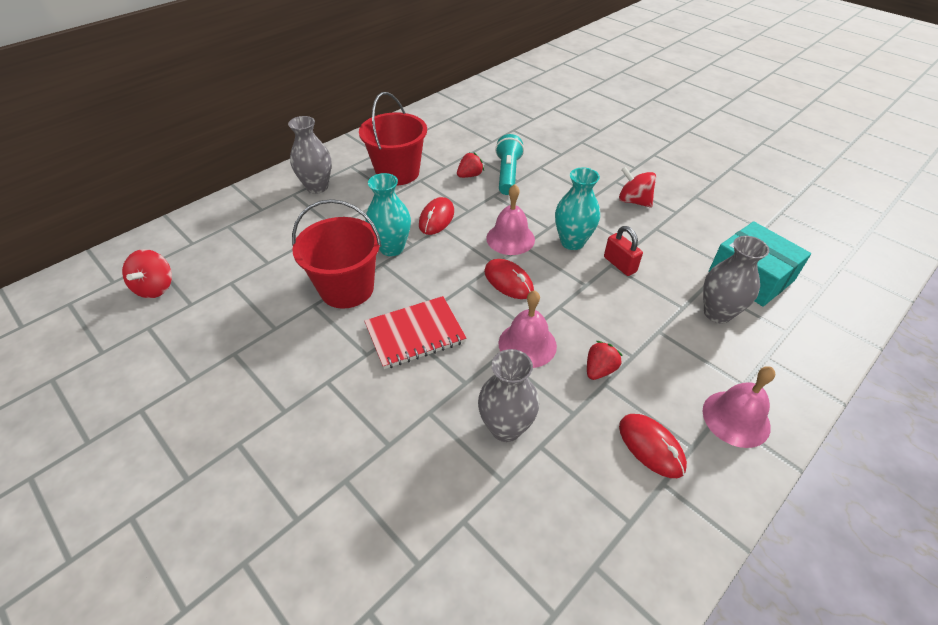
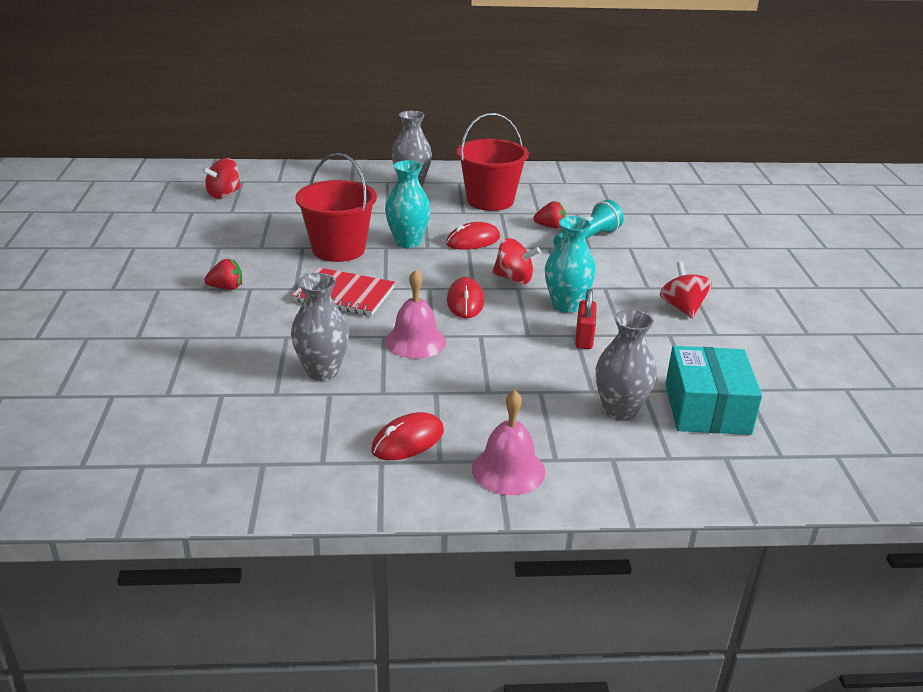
camera: 40 degrees right, 15 degrees down
pink bell [486,184,535,255] -> red spinning top [492,238,541,284]
red strawberry [587,341,623,380] -> red strawberry moved to [204,259,242,290]
red mouse [619,414,687,478] -> red mouse turned 45 degrees clockwise [371,412,444,460]

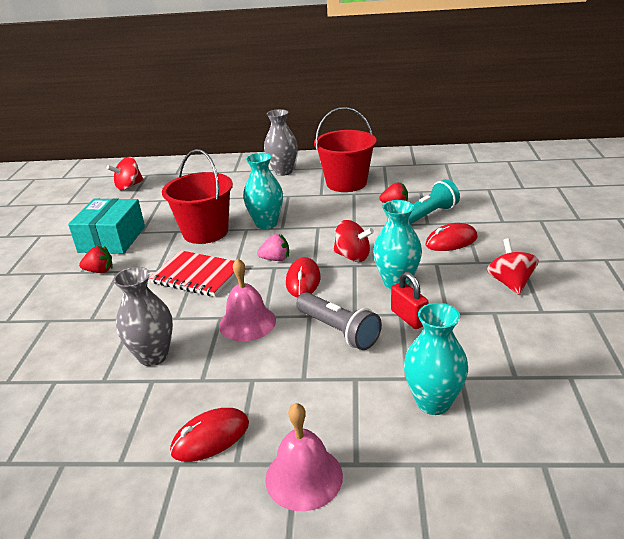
camera: 10 degrees right, 0 degrees up
red mouse [446,222,500,250] -> red mouse moved to [425,223,477,251]
red padlock [575,289,597,349] -> red padlock turned 45 degrees counterclockwise [391,272,428,329]
grey vase [596,309,657,421] -> turquoise vase [404,303,468,415]
turquoise box [665,346,762,435] -> turquoise box moved to [68,198,145,254]
none -> pink strawberry [257,234,289,261]
none -> grey flashlight [296,292,382,350]

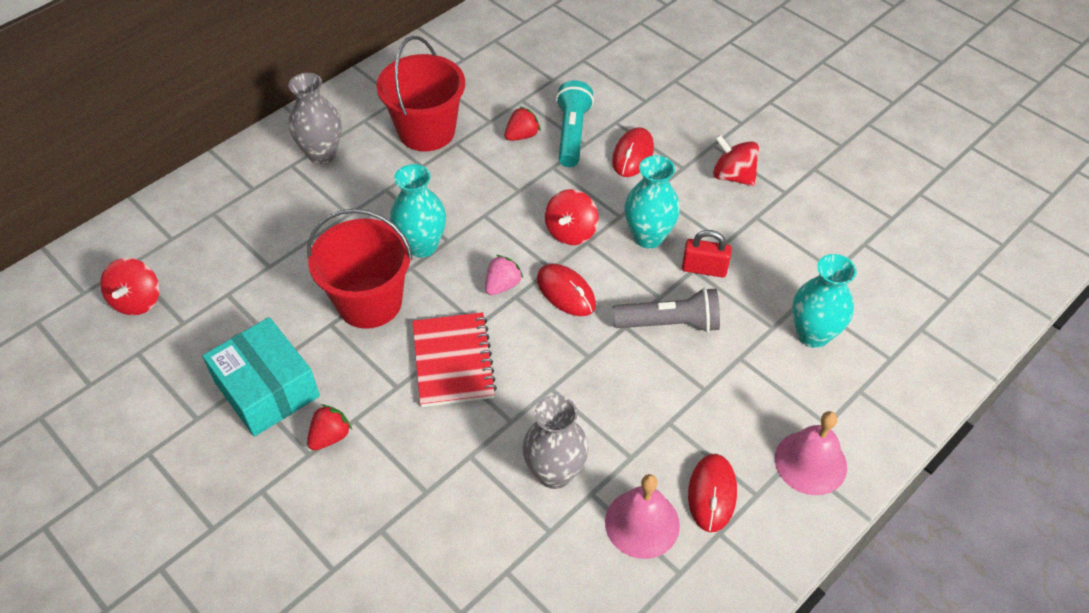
camera: 50 degrees left, 20 degrees up
red notebook [149,250,235,297] -> red notebook turned 75 degrees counterclockwise [412,312,497,407]
pink bell [219,258,276,341] -> pink bell moved to [605,474,680,559]
red spinning top [333,220,374,262] -> red spinning top turned 135 degrees clockwise [545,189,599,245]

